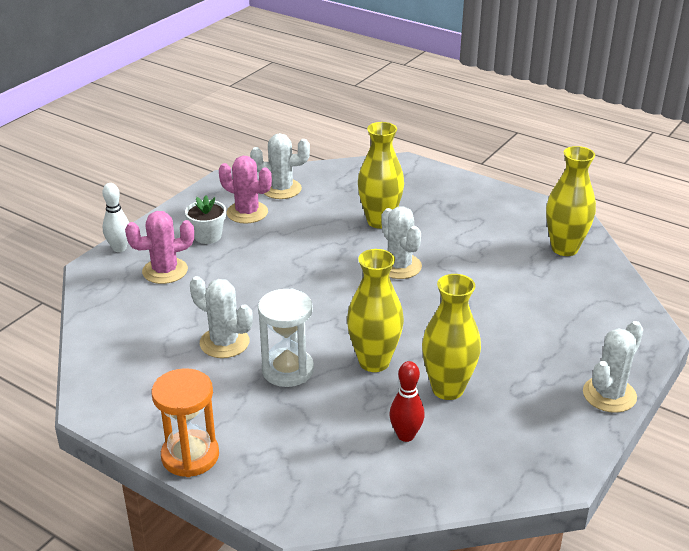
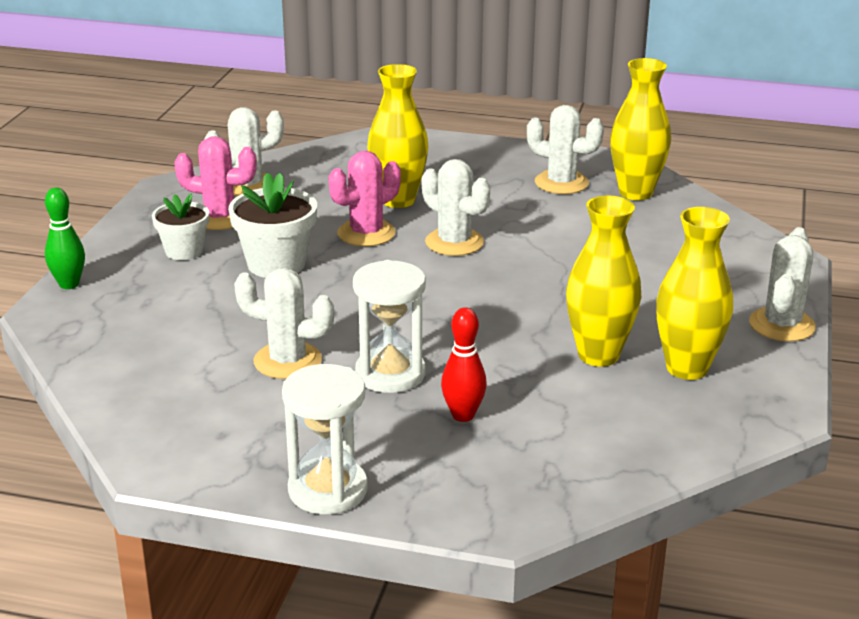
camera: 20 degrees left, 5 degrees down
white bowling pin [103,183,129,252] -> green bowling pin [45,187,85,289]
pink cactus [125,211,194,284] -> pink cactus moved to [329,151,401,246]
orange hourglass [151,368,219,477] -> white hourglass [282,364,368,514]
yellow vase [347,249,404,372] -> yellow vase moved to [656,207,733,380]
red bowling pin [389,361,425,442] -> red bowling pin moved to [441,307,487,422]
none -> white flower pot [228,173,317,278]
none -> white cactus [527,105,604,194]

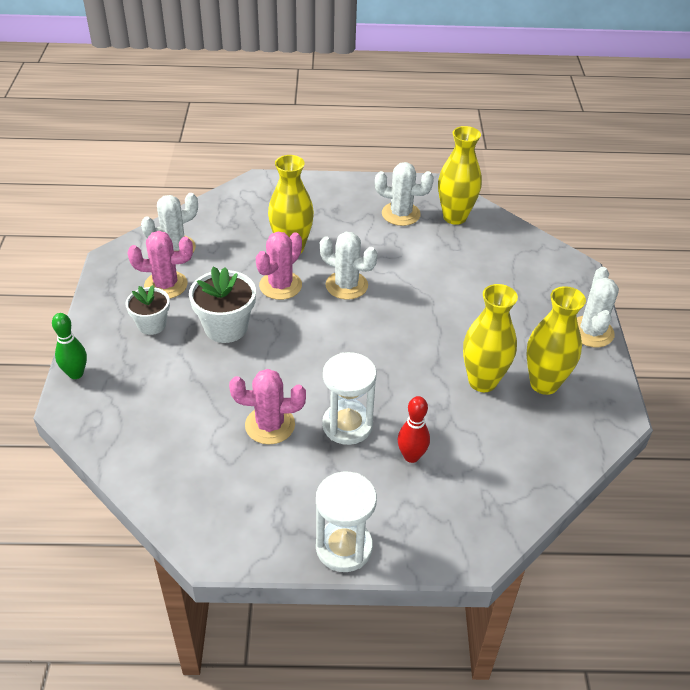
camera: 15 degrees left, 15 degrees up
white cactus [234,268,334,379] -> pink cactus [229,369,306,445]

